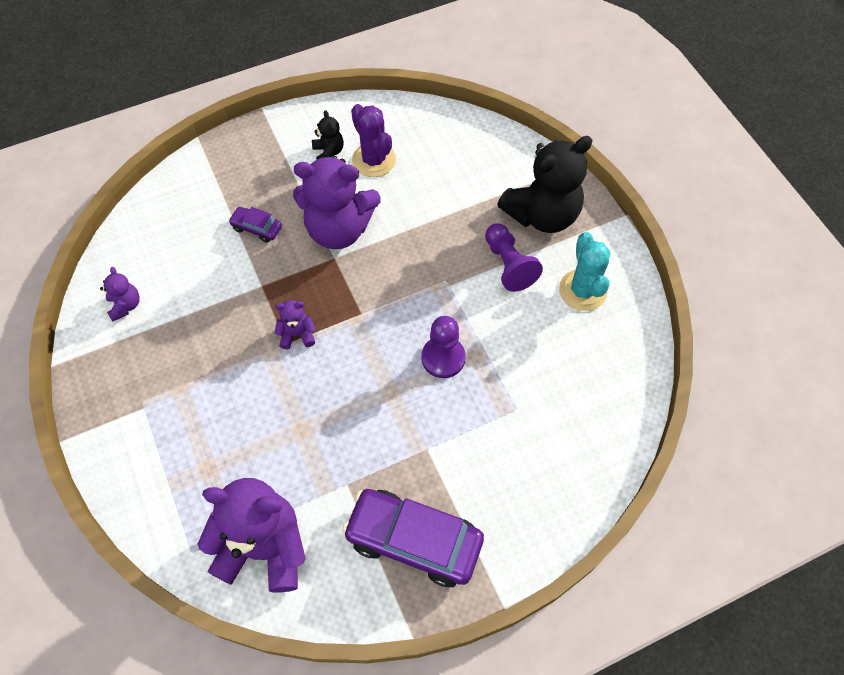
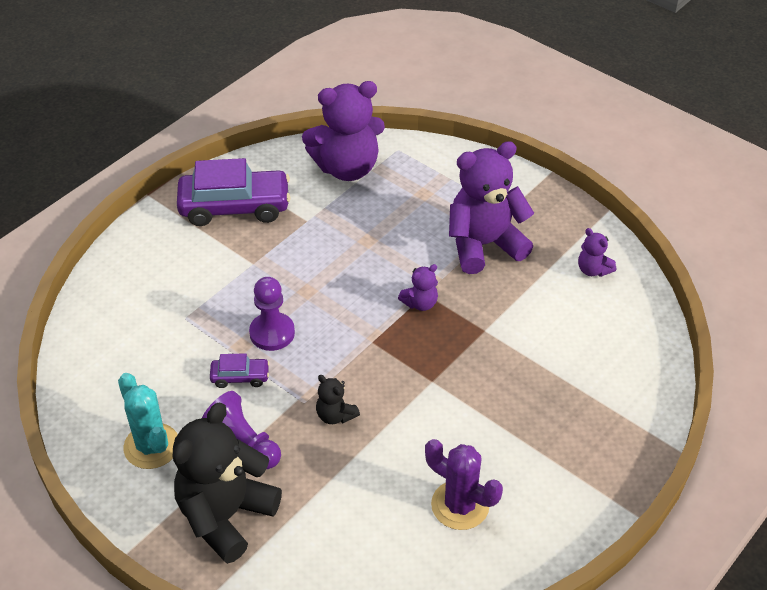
camera: 155 degrees right, 15 degrees down
purple car [229,207,282,243] -> purple car moved to [210,353,270,388]
purple teddy bear [293,155,380,249] -> purple teddy bear moved to [449,141,534,274]
black teddy bear [312,110,344,159] -> black teddy bear moved to [316,375,360,424]

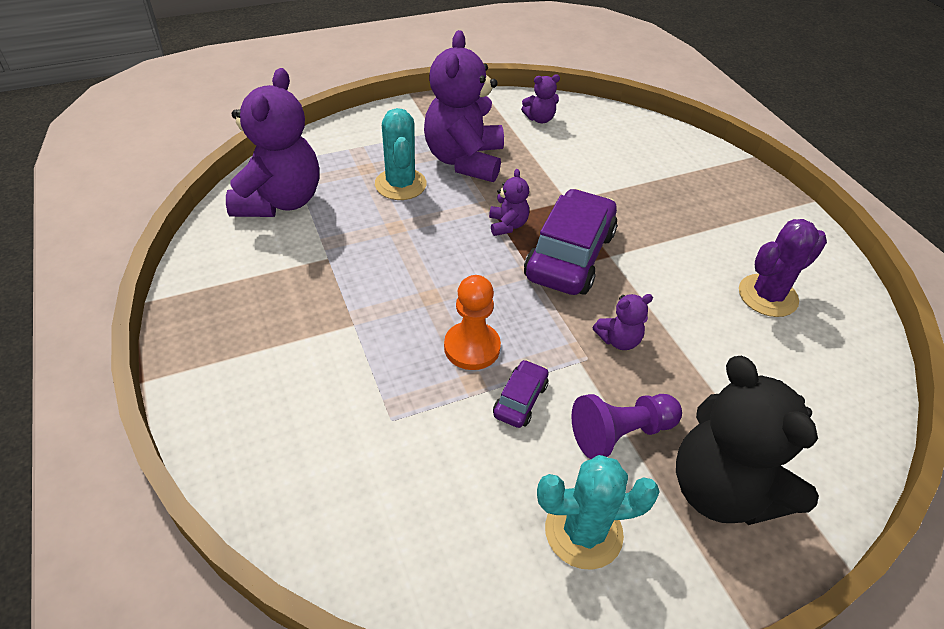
camera: 65 degrees left, 0 degrees up
purple car [177,158,291,226] -> purple car moved to [524,189,617,295]
purple pawn [249,277,295,351] -> orange pawn [444,275,501,370]
black teddy bear [316,375,360,424] -> purple teddy bear [593,294,653,350]
none -> turquoise cactus [375,108,427,200]

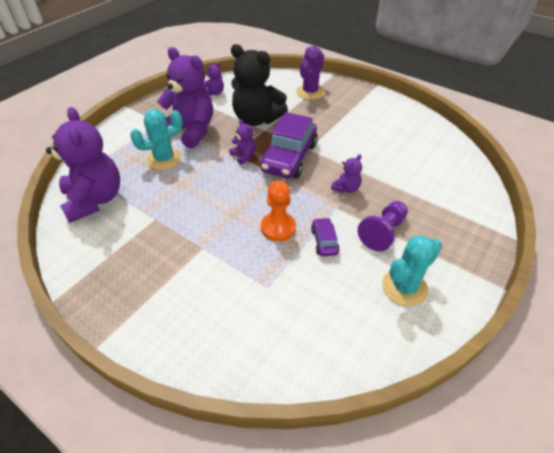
camera: 30 degrees left, 0 degrees up
turquoise cactus [375,108,427,200] -> turquoise cactus turned 75 degrees counterclockwise [130,109,183,170]
purple teddy bear [424,30,504,182] -> purple teddy bear turned 150 degrees clockwise [157,47,213,149]
purple car [524,189,617,295] -> purple car turned 150 degrees counterclockwise [260,112,318,179]
black teddy bear [676,356,819,525] -> black teddy bear moved to [231,44,288,126]
purple cactus [739,219,827,317] -> purple cactus moved to [296,46,325,100]

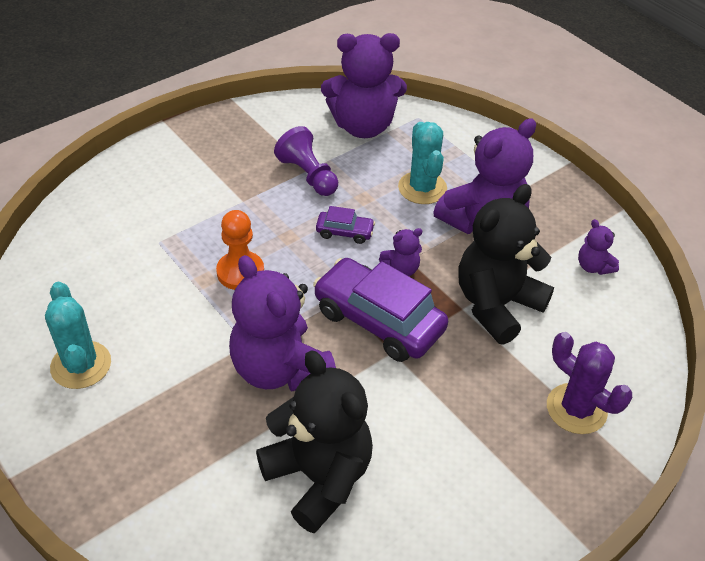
camera: 105 degrees right, 0 degrees up
purple car [311,218,340,256] -> purple car moved to [316,206,375,244]
purple teddy bear [331,154,362,193] -> purple teddy bear [229,255,336,392], size x2.24
purple pawn [358,201,408,251] -> purple pawn moved to [274,126,338,196]
none -> black teddy bear [256,350,373,534]

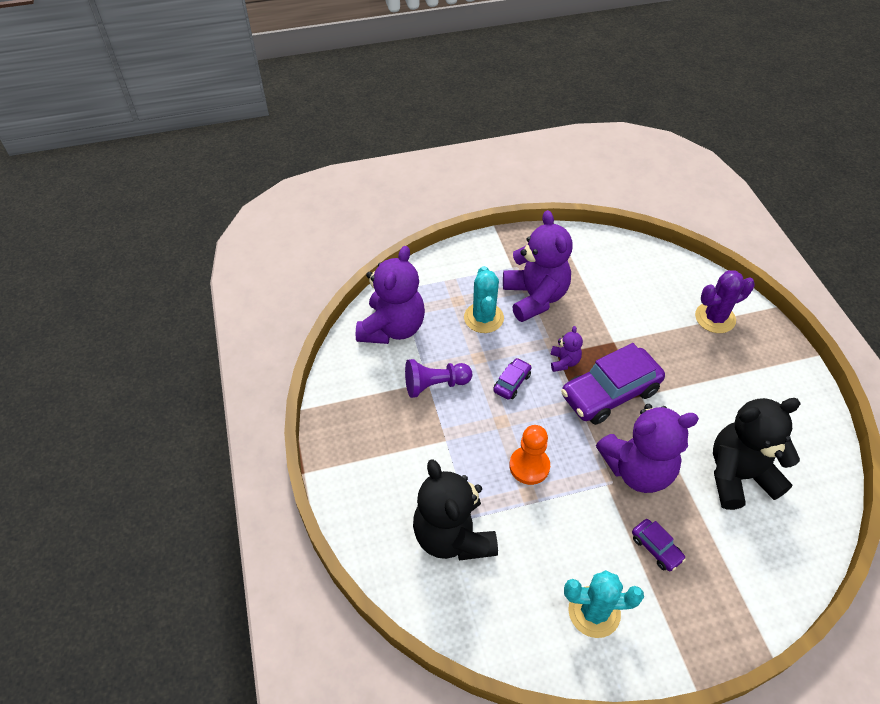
camera: 65 degrees left, 5 degrees up
turquoise cactus [398,122,447,204] -> turquoise cactus turned 75 degrees clockwise [464,266,504,333]
black teddy bear [458,184,554,345] -> black teddy bear moved to [413,459,498,561]
purple teddy bear [578,219,619,275] -> none
none -> purple car [632,519,686,571]

